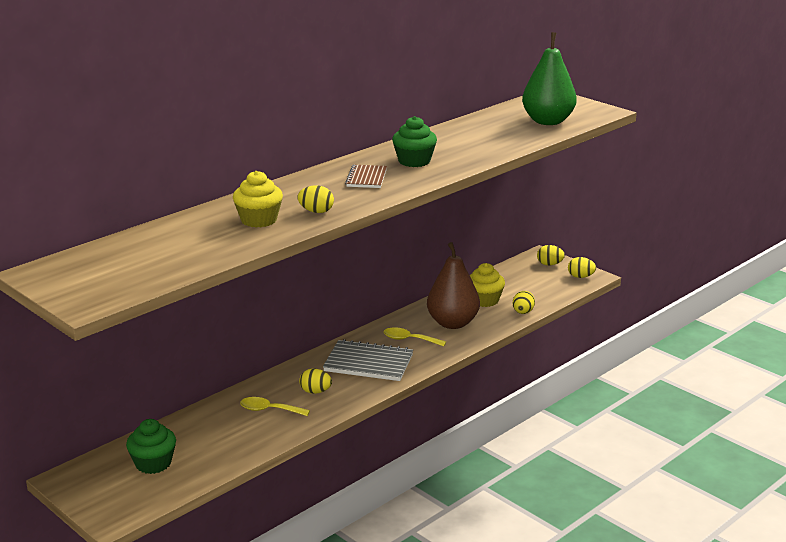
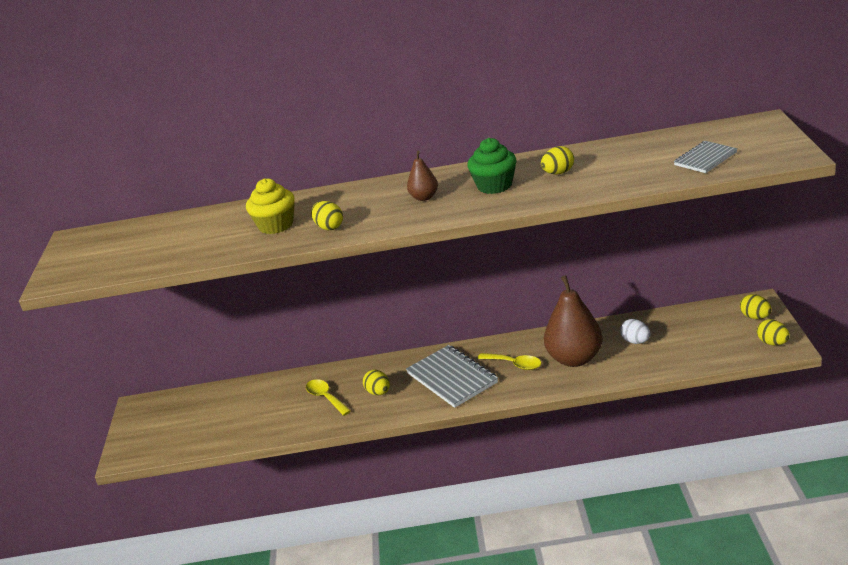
camera: 45 degrees right, 5 degrees up
green cupcake [126,419,176,474] -> none
brown notebook [345,165,387,188] -> brown pear [407,151,438,201]
yellow spoon [384,327,446,347] -> yellow spoon turned 150 degrees clockwise [478,353,541,370]
yellow cupcake [470,263,505,307] -> white egg [620,319,651,344]
yellow egg [513,291,535,314] -> yellow egg moved to [541,146,574,175]
green pear [522,32,577,125] -> grey notebook [674,141,738,173]

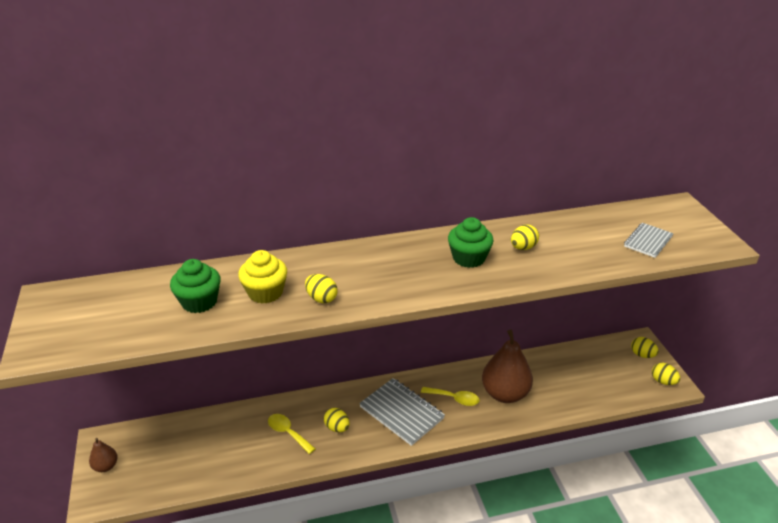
camera: 15 degrees left, 5 degrees up
brown pear [407,151,438,201] -> brown pear moved to [89,438,118,472]
white egg [620,319,651,344] -> none
none -> green cupcake [170,259,221,313]

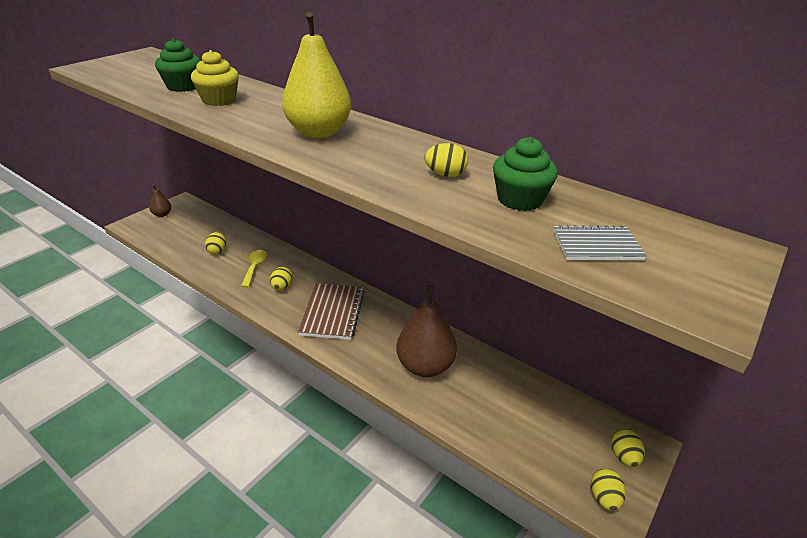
camera: 50 degrees right, 0 degrees up
yellow egg [305,274,337,303] -> yellow egg moved to [205,232,226,255]
grey notebook [359,378,445,446] -> brown notebook [298,283,365,340]
yellow spoon [421,387,479,406] -> none
green cupcake [448,217,493,268] -> green cupcake moved to [493,137,558,211]
none -> yellow pear [282,12,351,138]

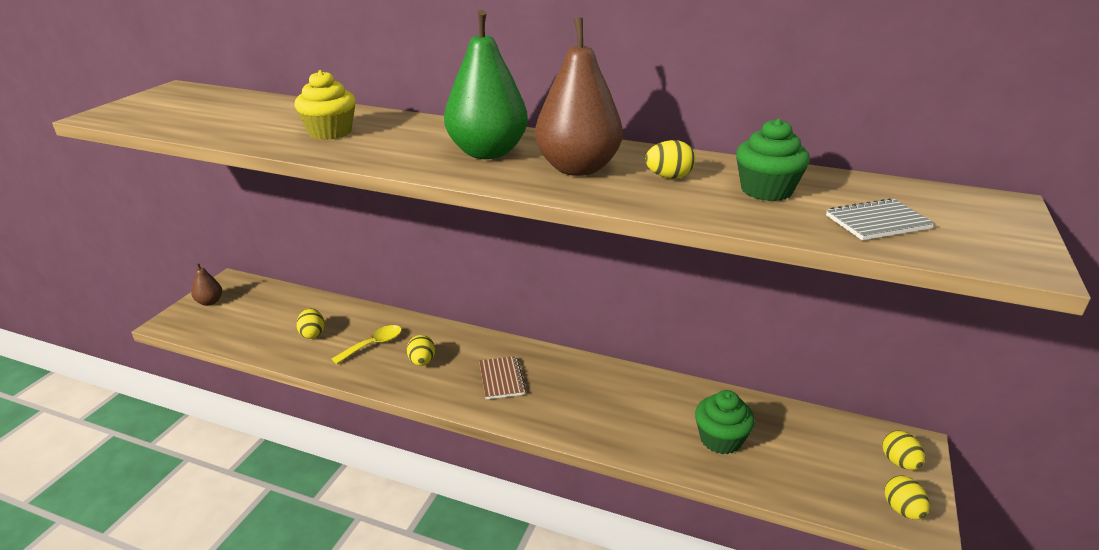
camera: 15 degrees left, 5 degrees down
green cupcake [155,39,201,92] -> green cupcake moved to [695,390,755,454]
yellow spoon [241,250,267,288] -> yellow spoon turned 60 degrees clockwise [332,325,402,364]
yellow pear [282,12,351,138] -> green pear [444,10,528,159]
brown notebook [298,283,365,340] -> brown notebook [479,356,526,399], size x0.60
brown pear [396,285,457,377] -> brown pear moved to [535,18,623,176]

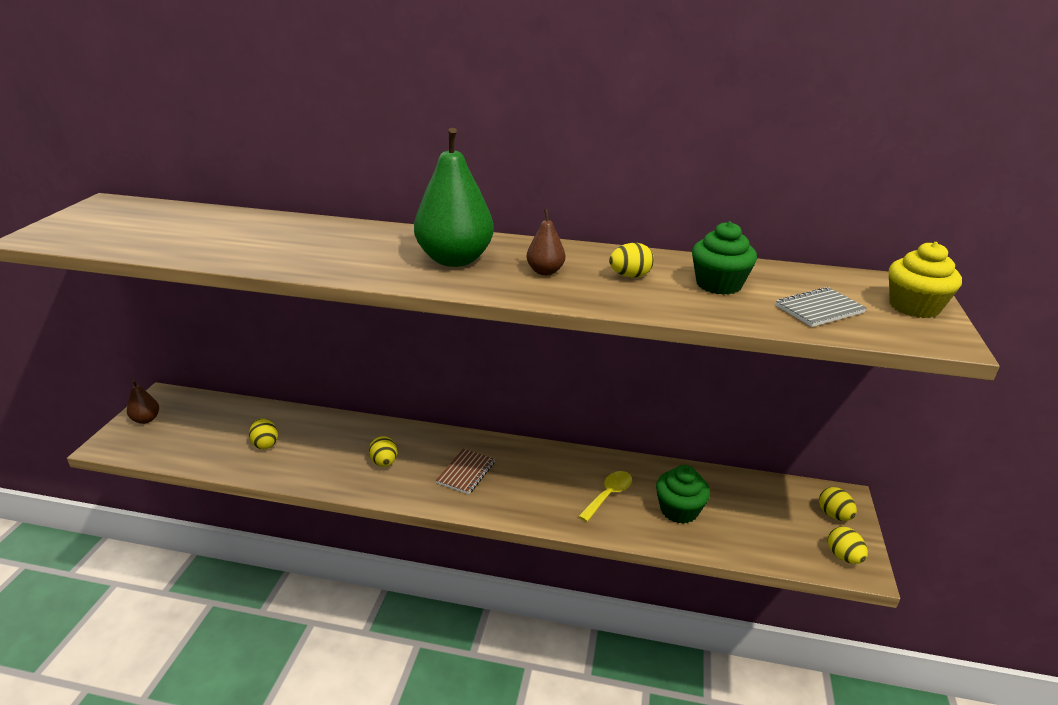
camera: 10 degrees left, 0 degrees up
yellow cupcake [294,70,356,140] -> yellow cupcake moved to [889,242,962,318]
yellow spoon [332,325,402,364] -> yellow spoon moved to [578,471,632,522]
brown notebook [479,356,526,399] -> brown notebook turned 45 degrees clockwise [436,449,495,494]
brown pear [535,18,623,176] -> brown pear [527,209,565,275], size x0.48

